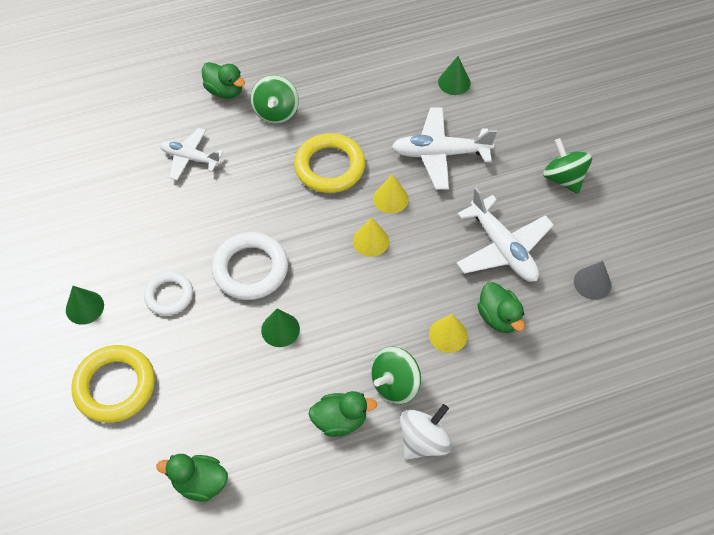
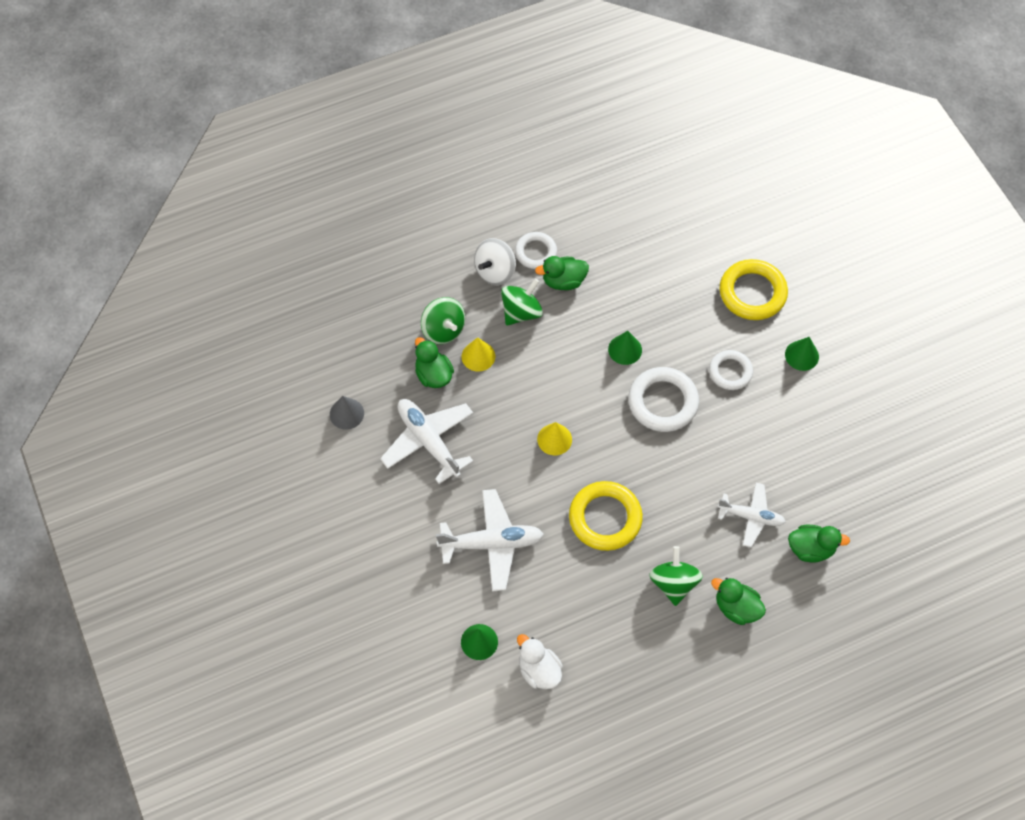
camera: 175 degrees right, 5 degrees up
green duck [156,454,228,502] -> green duck moved to [788,525,850,562]
yellow cone [373,174,409,214] -> none
green spinning top [543,138,592,194] -> green spinning top moved to [421,297,465,344]
none -> white ring [515,232,557,269]
none -> white duck [517,634,563,689]

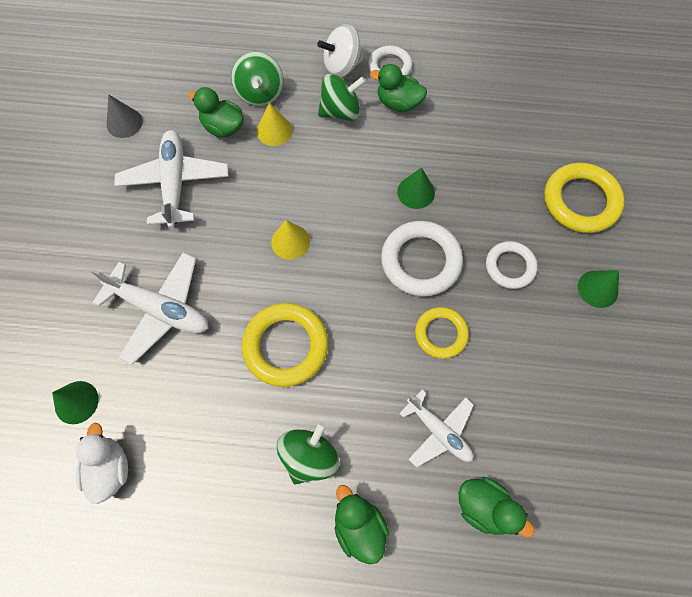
camera: 30 degrees right, 5 degrees up
green duck [415,337,454,388] -> green duck turned 60 degrees counterclockwise [188,87,244,138]
none -> yellow ring [415,307,469,359]

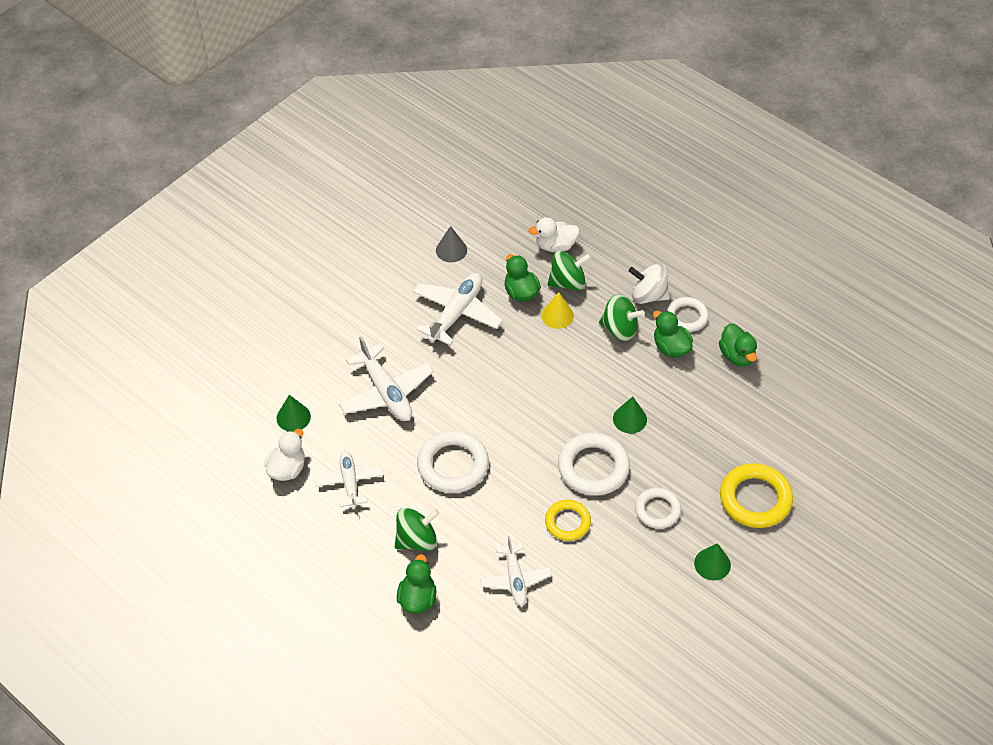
camera: 35 degrees right, 15 degrees down
green spinning top [231,52,283,106] -> green spinning top turned 135 degrees counterclockwise [547,251,591,290]
yellow ring [242,303,328,387] -> white ring [417,430,489,493]
yellow cone [271,220,310,260] -> none
green duck [458,477,535,537] -> green duck moved to [719,323,757,367]
none -> white plane [315,450,384,508]
none -> white duck [528,217,580,252]

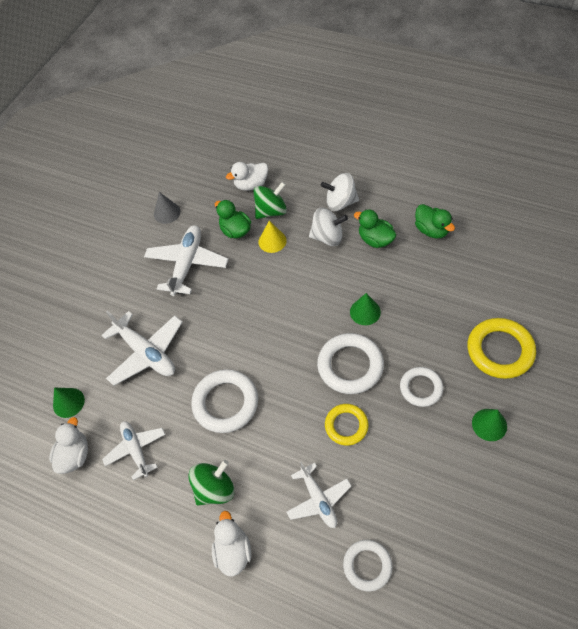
camera: 10 degrees left, 5 degrees up
green duck [397,554,436,614] -> white duck [212,511,251,576]
green spinning top [599,294,645,341] -> white spinning top [309,208,348,246]
white ring [667,297,709,332] -> white ring moved to [343,540,392,591]

